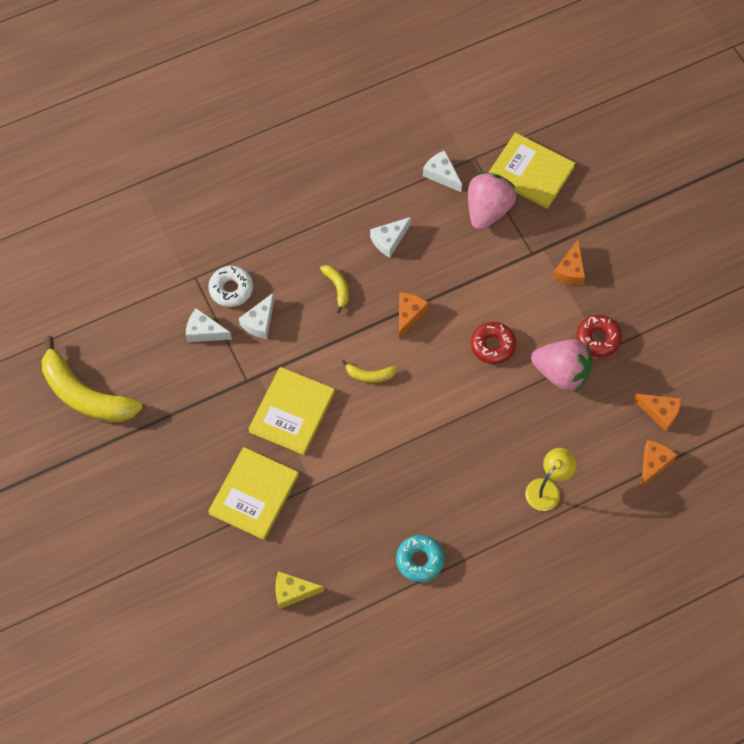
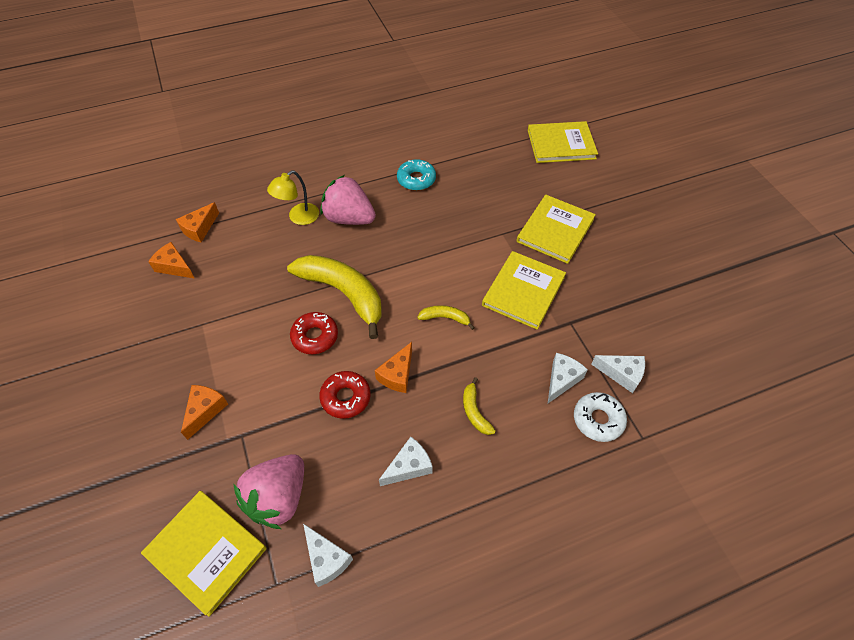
camera: 175 degrees left, 10 degrees down
yellow banana [42,336,143,422] -> yellow banana moved to [287,255,382,339]
yellow cheese [276,571,324,609] -> none
pink strawberry [531,339,592,392] -> pink strawberry moved to [320,175,376,225]
red donut [577,315,622,357] -> red donut moved to [319,371,371,419]
none -> yellow book [528,121,598,163]

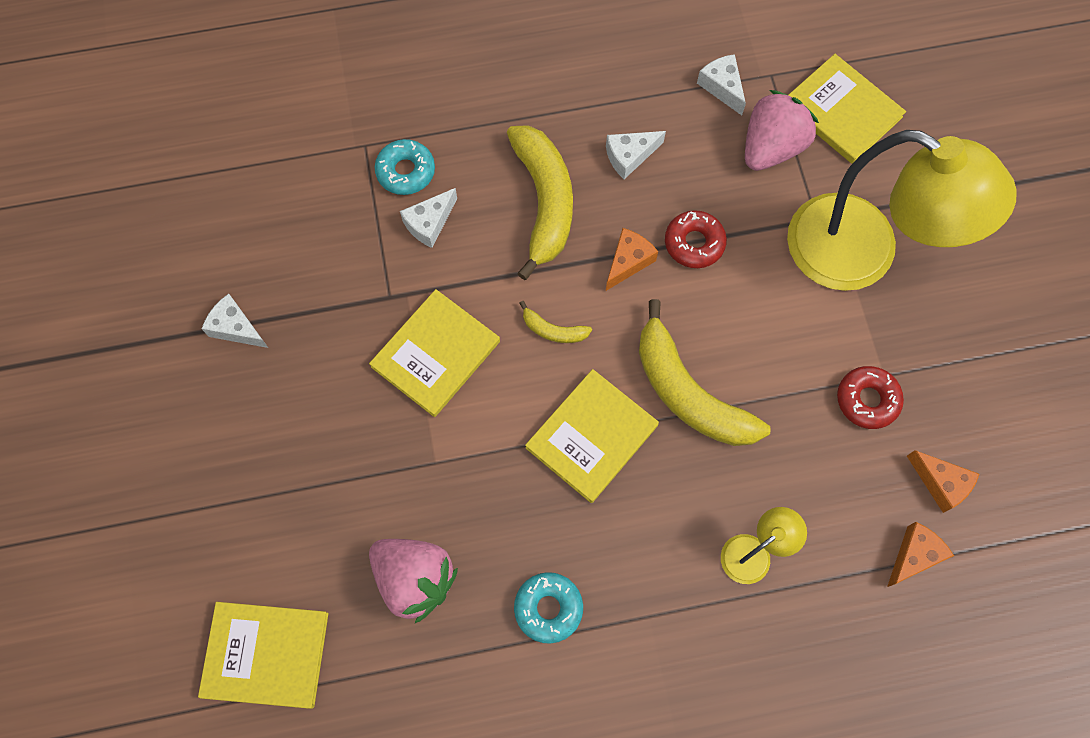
camera: 170 degrees left, 15 degrees up
orange cheese [181,385,228,440] -> yellow lamp [787,130,1017,291]
red donut [290,312,338,354] -> red donut moved to [837,366,904,429]
pink strawberry [320,175,376,225] -> pink strawberry moved to [369,539,458,623]
yellow banana [463,377,496,435] -> yellow banana [507,125,573,280], size x2.25
yellow book [517,195,596,264] -> yellow book moved to [525,369,659,503]
white donut [574,392,627,442] -> turquoise donut [374,139,435,195]
white cheese [591,355,645,393] -> white cheese moved to [201,294,268,348]

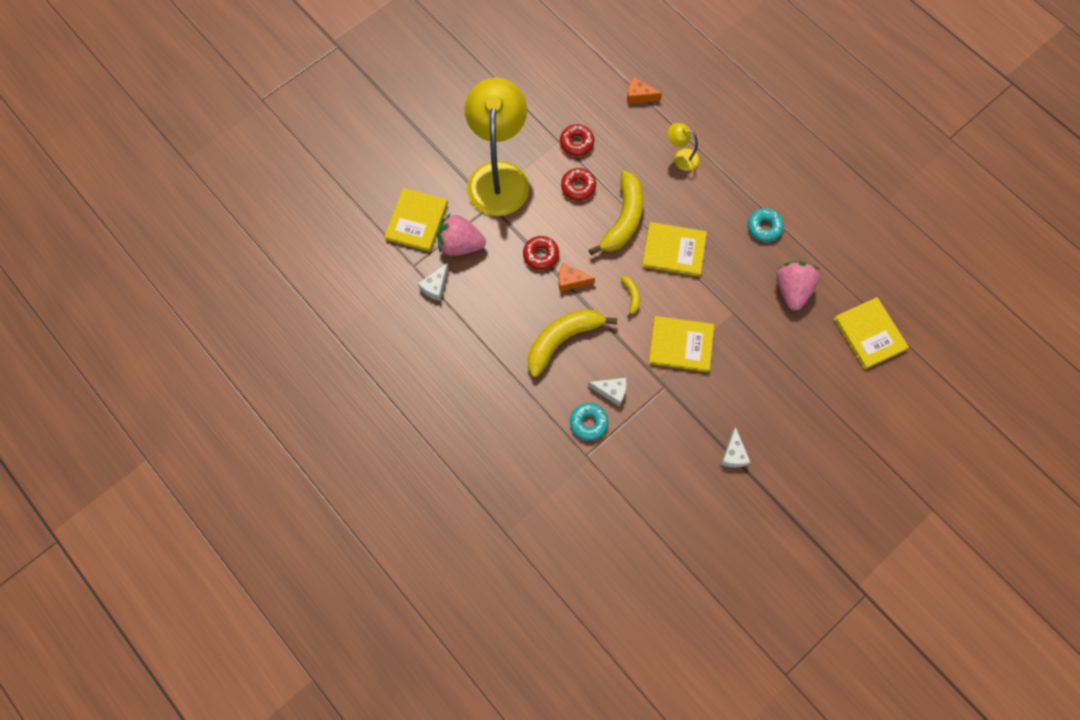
camera: 120 degrees left, 0 degrees up
white cheese [606,131,666,179] -> none
orange cheese [907,450,979,513] -> none
none -> red donut [561,168,596,201]

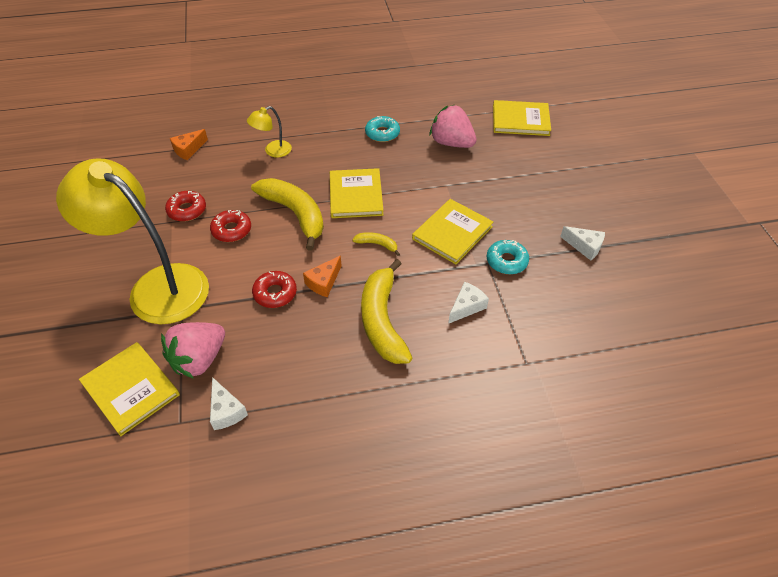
camera: 60 degrees left, 20 degrees down
turquoise donut [570,403,608,441] -> turquoise donut moved to [487,240,529,274]
yellow book [642,222,707,277] -> yellow book turned 45 degrees counterclockwise [330,168,383,218]

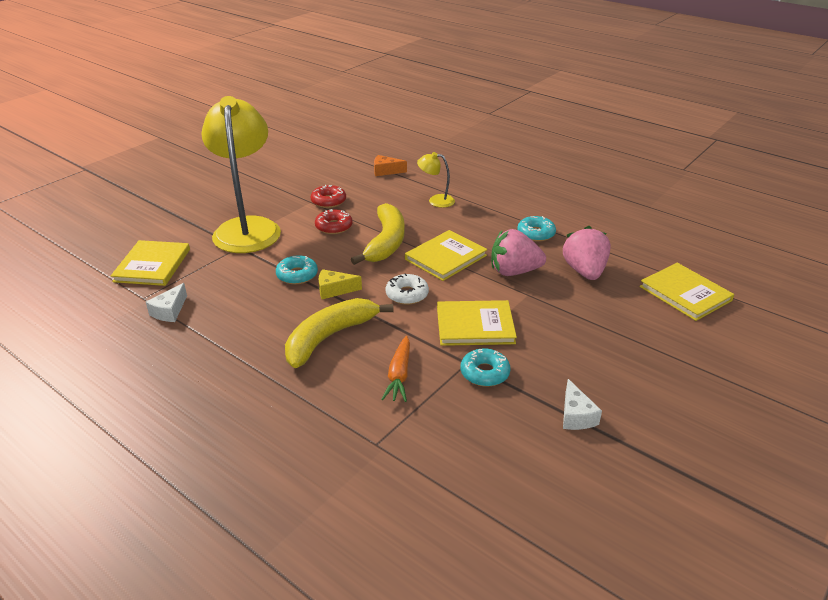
camera: 50 degrees right, 15 degrees down
pink strawberry [161,322,225,379] -> pink strawberry moved to [491,229,546,276]
red donut [252,271,297,308] -> turquoise donut [276,255,318,284]
orange cheese [303,256,342,297] -> yellow cheese [319,269,362,299]
yellow banana [352,232,400,256] -> white donut [386,273,429,305]
white cheese [448,281,489,324] -> orange carrot [381,336,410,402]

